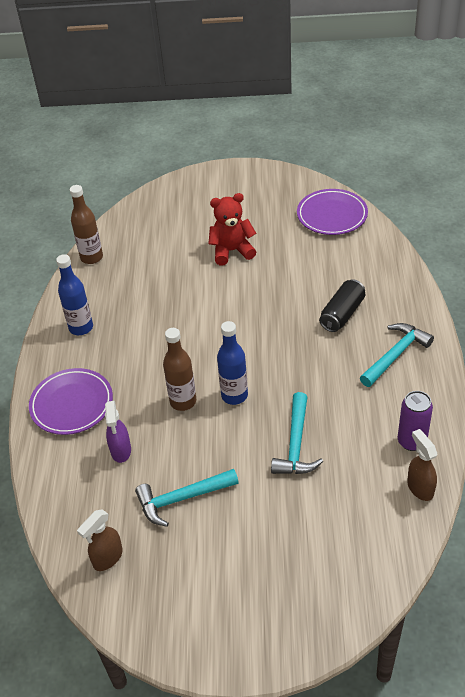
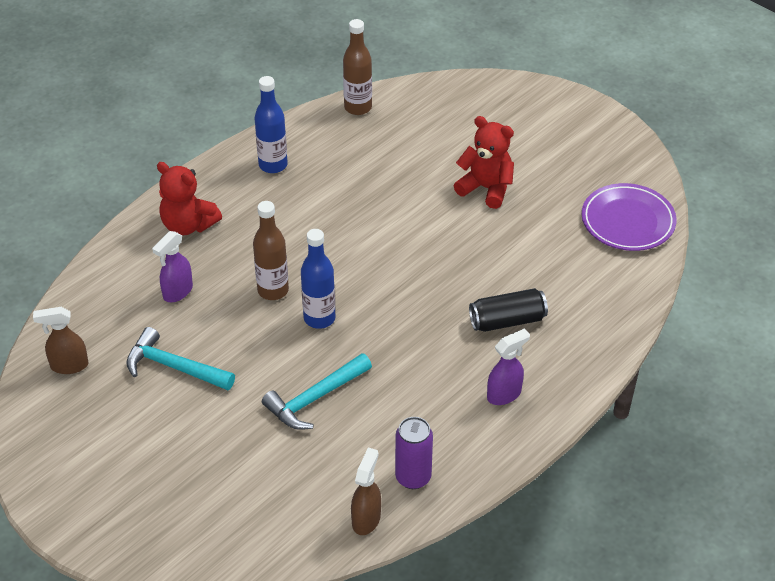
camera: 40 degrees right, 0 degrees up
purple plate [29,368,113,435] -> red teddy bear [157,162,222,236]
turquoise hammer [360,323,434,387] -> purple spray bottle [487,328,530,405]

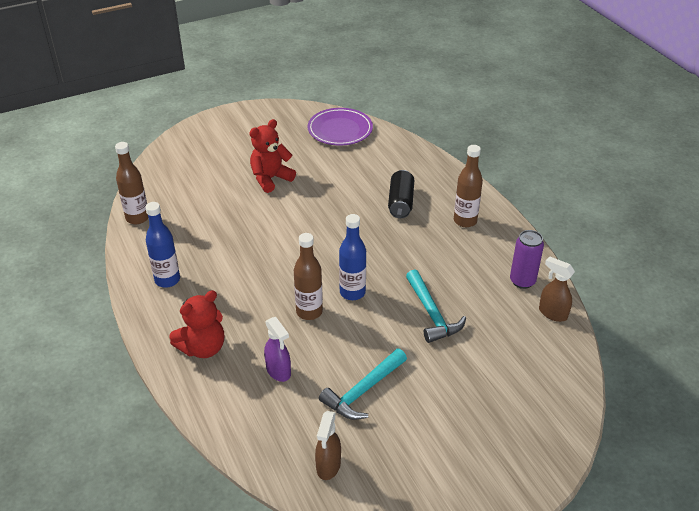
camera: 70 degrees left, 5 degrees down
purple spray bottle [487,328,530,405] -> brown bottle [454,145,483,227]

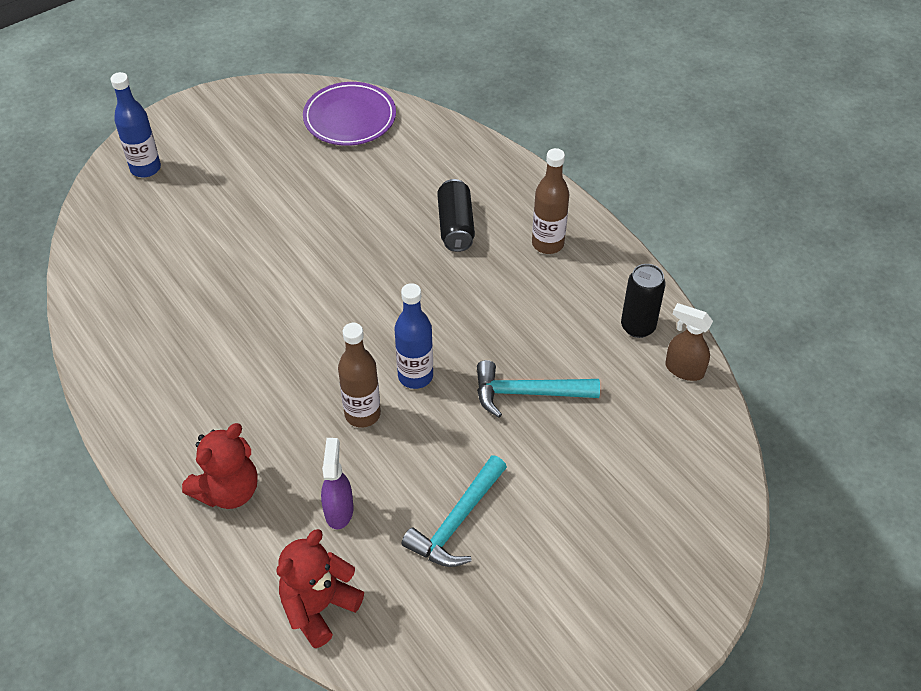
camera: 10 degrees left, 10 degrees up
brown bottle [115,142,148,224] -> none
blue bottle [145,202,180,288] -> blue bottle moved to [110,72,161,177]
red teddy bear [249,119,296,193] -> red teddy bear moved to [276,529,364,648]
purple spray bottle [264,317,291,382] -> purple spray bottle turned 135 degrees counterclockwise [321,438,353,530]
brown spray bottle [315,411,341,480] -> none
turquoise hammer [406,269,466,343] -> turquoise hammer turned 120 degrees clockwise [477,360,600,418]
purple can [510,230,544,289] -> black can [621,264,665,338]

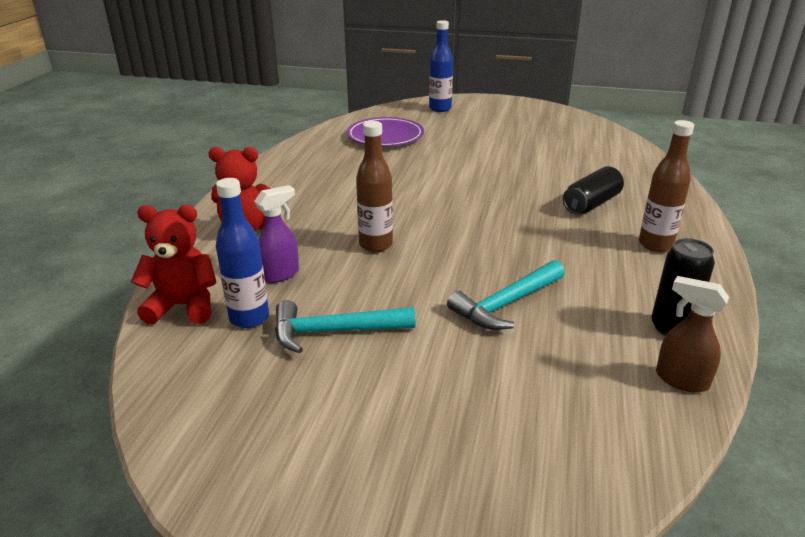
camera: 50 degrees right, 20 degrees down
purple plate [303,82,396,146] -> purple plate moved to [347,117,424,147]
blue bottle [394,283,433,389] -> blue bottle moved to [216,178,269,328]
turquoise hammer [477,360,600,418] -> turquoise hammer turned 90 degrees counterclockwise [447,260,565,330]
brown spray bottle [665,303,713,381] -> brown spray bottle turned 45 degrees counterclockwise [656,276,729,392]

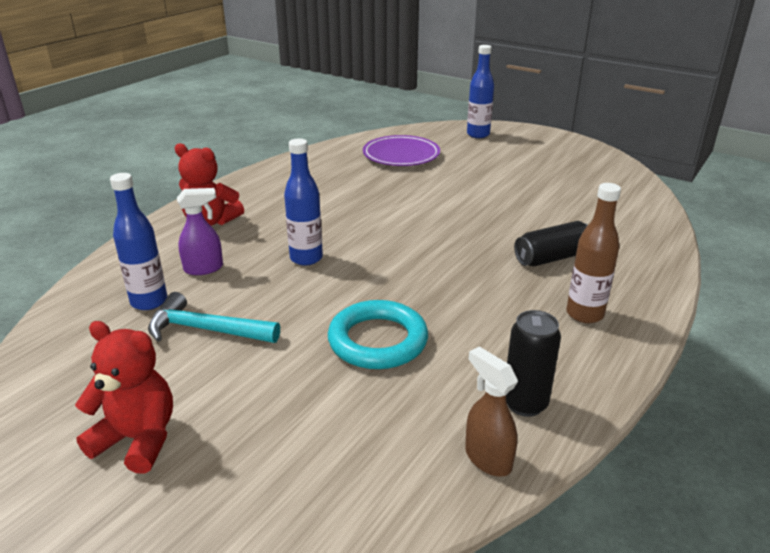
camera: 20 degrees right, 0 degrees up
red teddy bear [131,205,217,325] -> red teddy bear moved to [75,321,173,474]
brown bottle [356,121,393,252] -> blue bottle [284,138,323,266]
turquoise hammer [447,260,565,330] -> turquoise ring [328,300,428,369]

